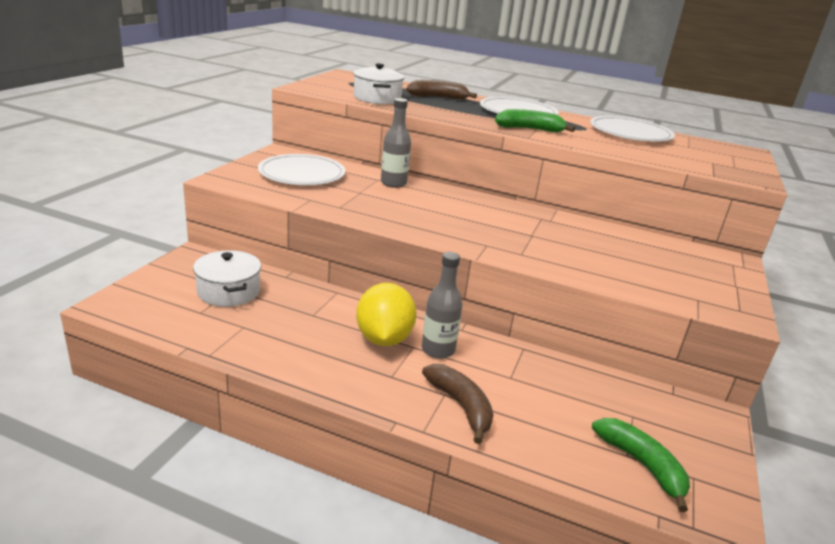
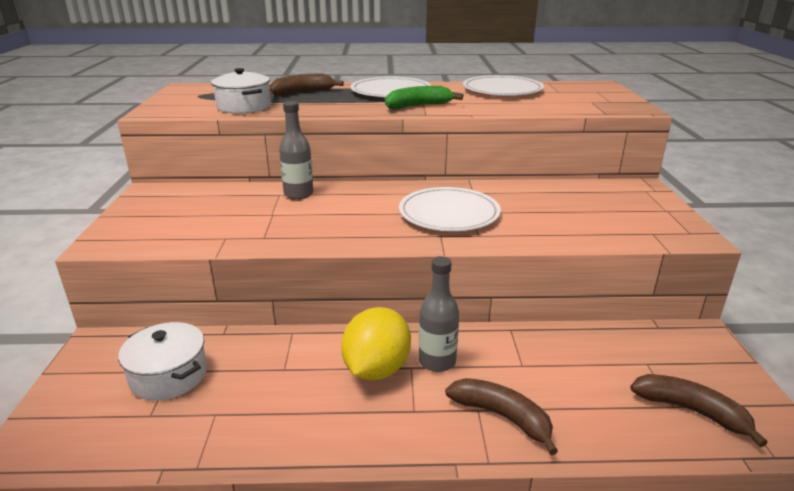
camera: 20 degrees left, 0 degrees up
white plate [258,154,345,185] -> white plate moved to [399,187,501,231]
yellow lemon [356,283,417,346] -> yellow lemon turned 45 degrees clockwise [341,307,411,381]
green banana [592,418,690,512] -> brown banana [630,374,768,447]

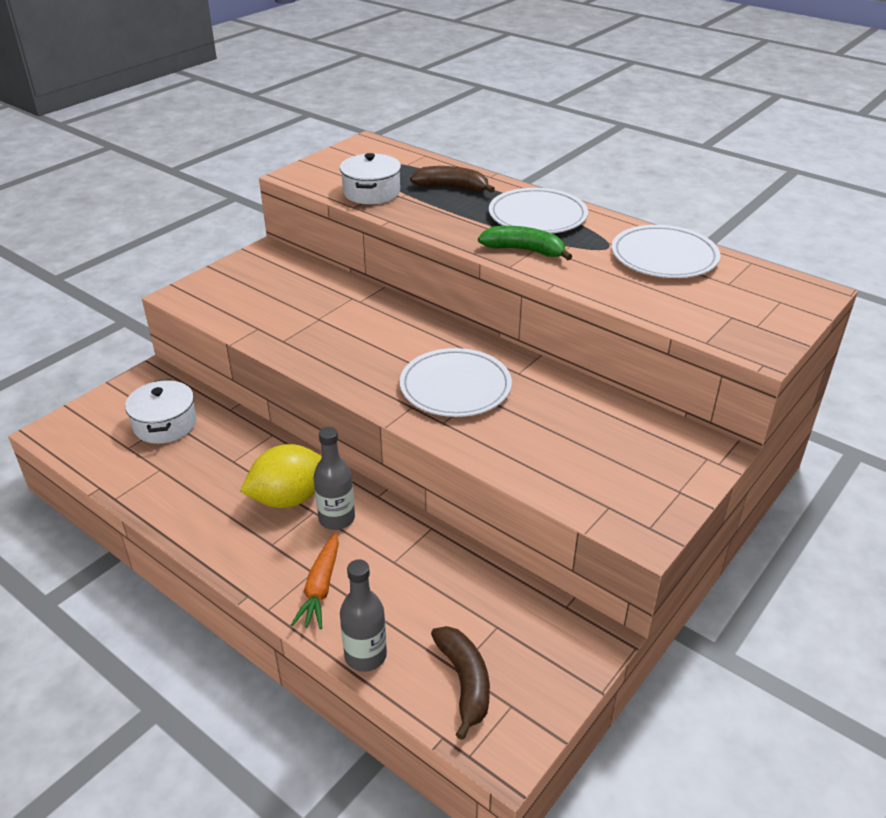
camera: 40 degrees right, 10 degrees up
grey bottle [279,101,313,200] -> grey bottle moved to [340,559,387,672]
brown banana [445,378,558,455] -> orange carrot [291,532,339,629]

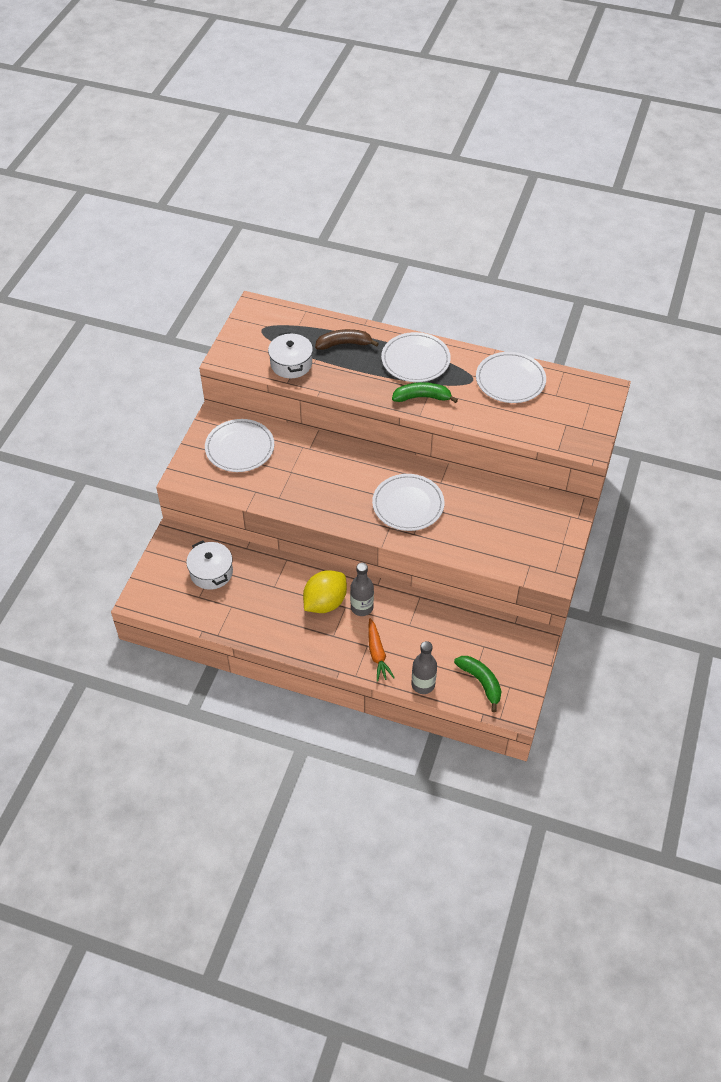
camera: 20 degrees left, 15 degrees up
brown banana [431,626,490,740] -> green banana [454,656,502,712]
none -> white plate [205,419,274,472]

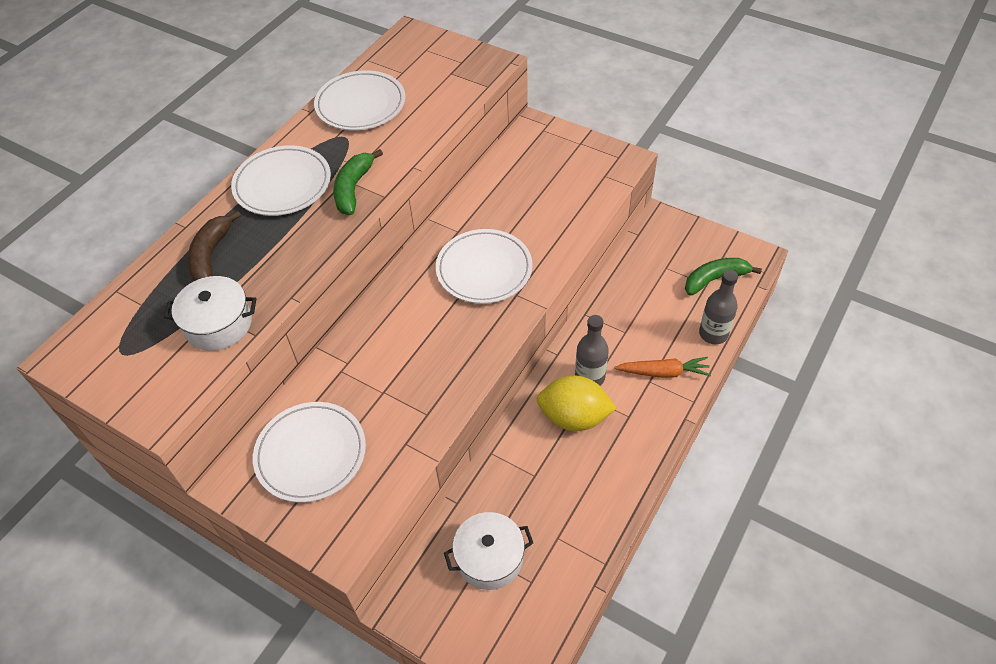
camera: 75 degrees left, 0 degrees up
yellow lemon [303,570,347,613] -> yellow lemon turned 45 degrees counterclockwise [536,375,617,431]

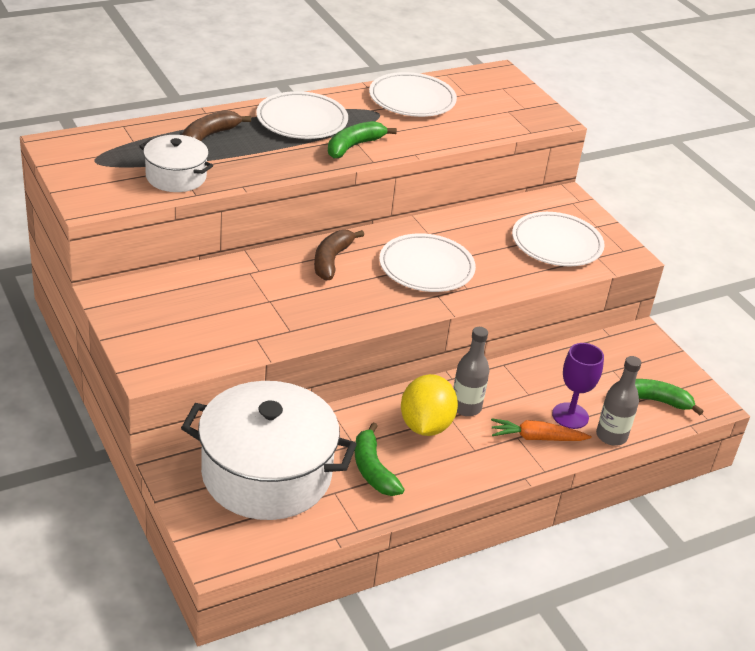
camera: 25 degrees right, 15 degrees down
white plate [253,402,366,503] -> white plate moved to [512,212,605,266]
white pot [444,512,533,590] -> white pot [181,381,357,520], size x1.97
yellow lemon [536,375,617,431] -> yellow lemon turned 60 degrees clockwise [401,374,458,436]
orange carrot [614,357,711,378] -> orange carrot turned 150 degrees clockwise [491,418,592,441]
none -> brown banana [314,230,364,280]
none -> green banana [355,422,404,496]
none -> purple goblet [552,343,604,429]

